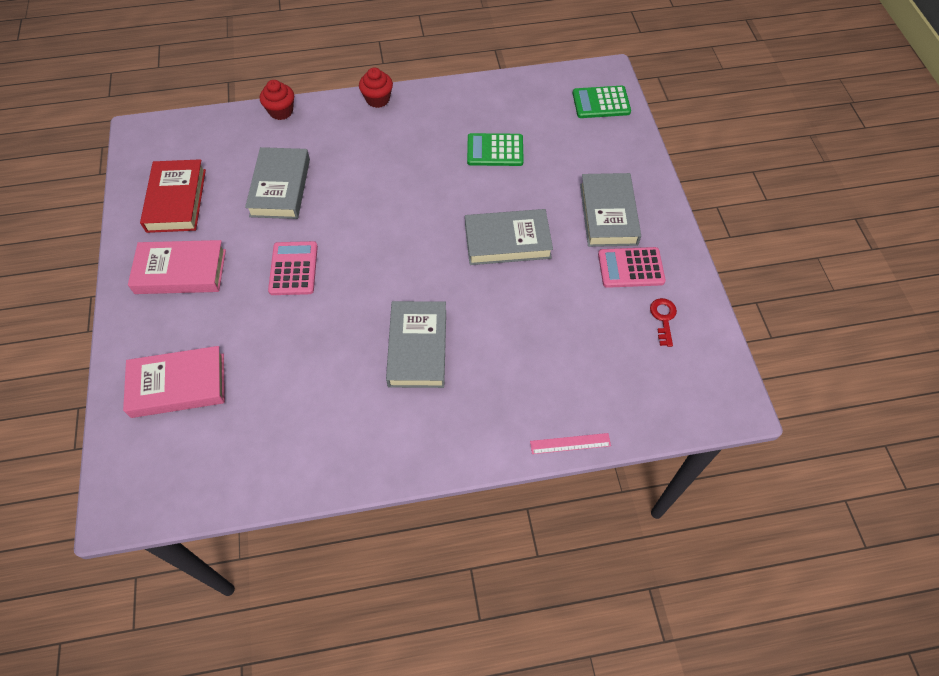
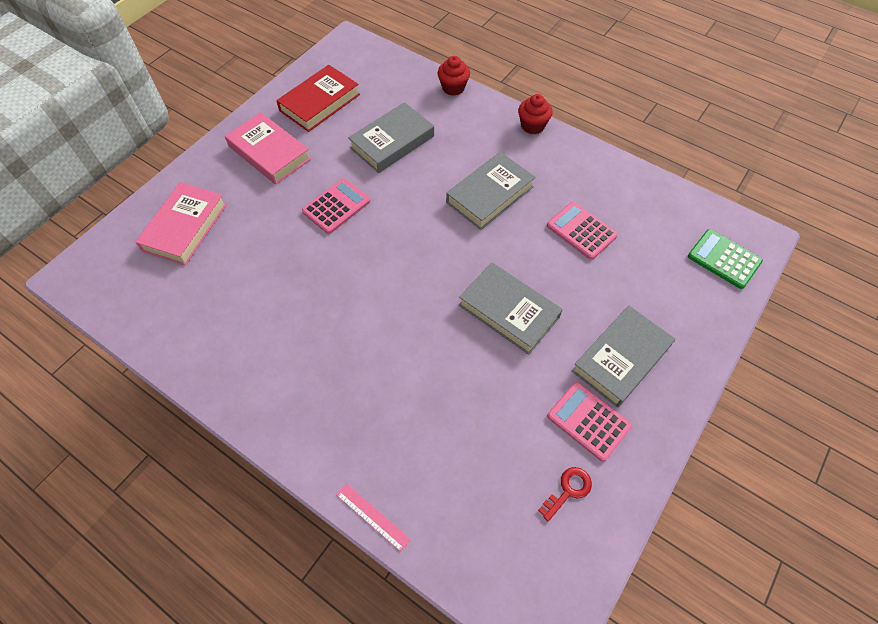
camera: 45 degrees right, 0 degrees up
pink book [123,346,225,418] -> pink book turned 75 degrees clockwise [135,182,227,266]
grey book [386,301,446,388] -> grey book moved to [446,152,535,230]
green calculator [467,133,524,166] -> pink calculator [547,202,618,260]

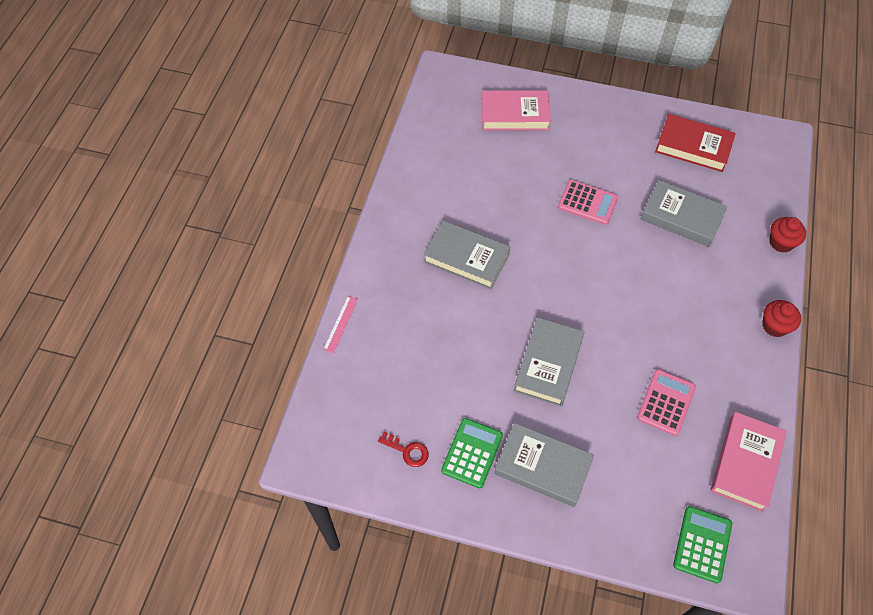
camera: 70 degrees right, 0 degrees up
pink book [225,112,311,185] -> pink book moved to [710,412,787,512]
grey book [446,152,535,230] -> grey book moved to [423,220,510,289]
pink calculator [547,382,632,462] -> green calculator [441,418,503,488]

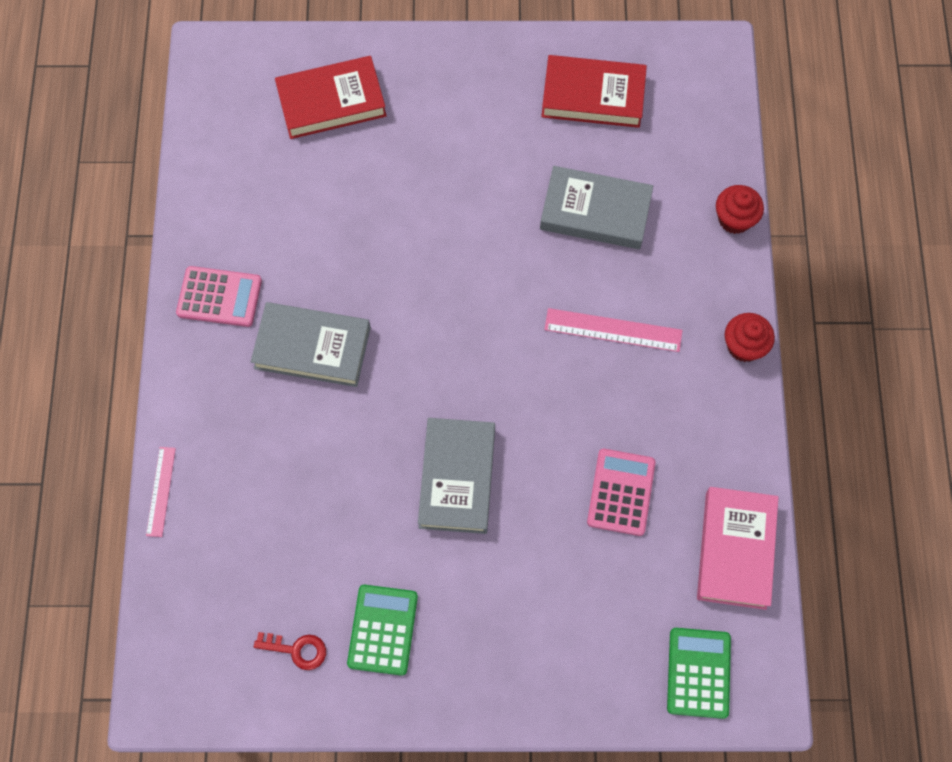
camera: 15 degrees left, 10 degrees up
pink book [481,90,551,130] -> red book [275,56,387,139]
grey book [494,423,594,507] -> none
pink calculator [558,180,618,225] -> pink calculator moved to [176,266,262,327]
none -> pink ruler [544,308,683,352]

